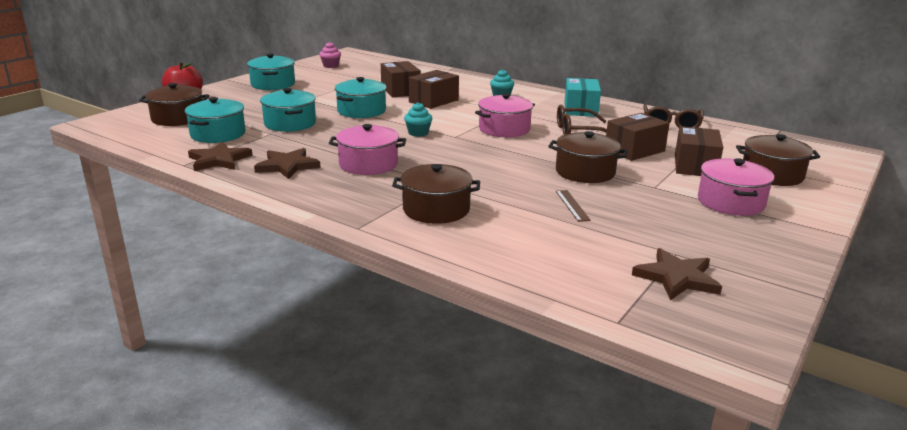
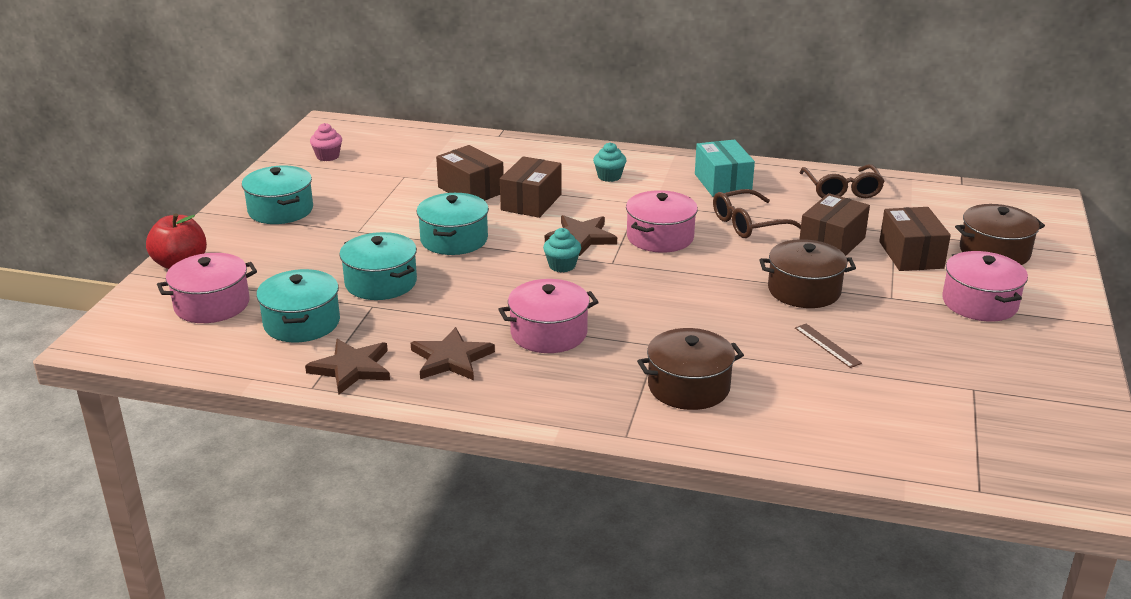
camera: 20 degrees left, 5 degrees up
brown pot [139,83,209,126] -> pink pot [157,253,257,323]
brown star [632,248,722,301] -> brown star moved to [545,215,617,256]

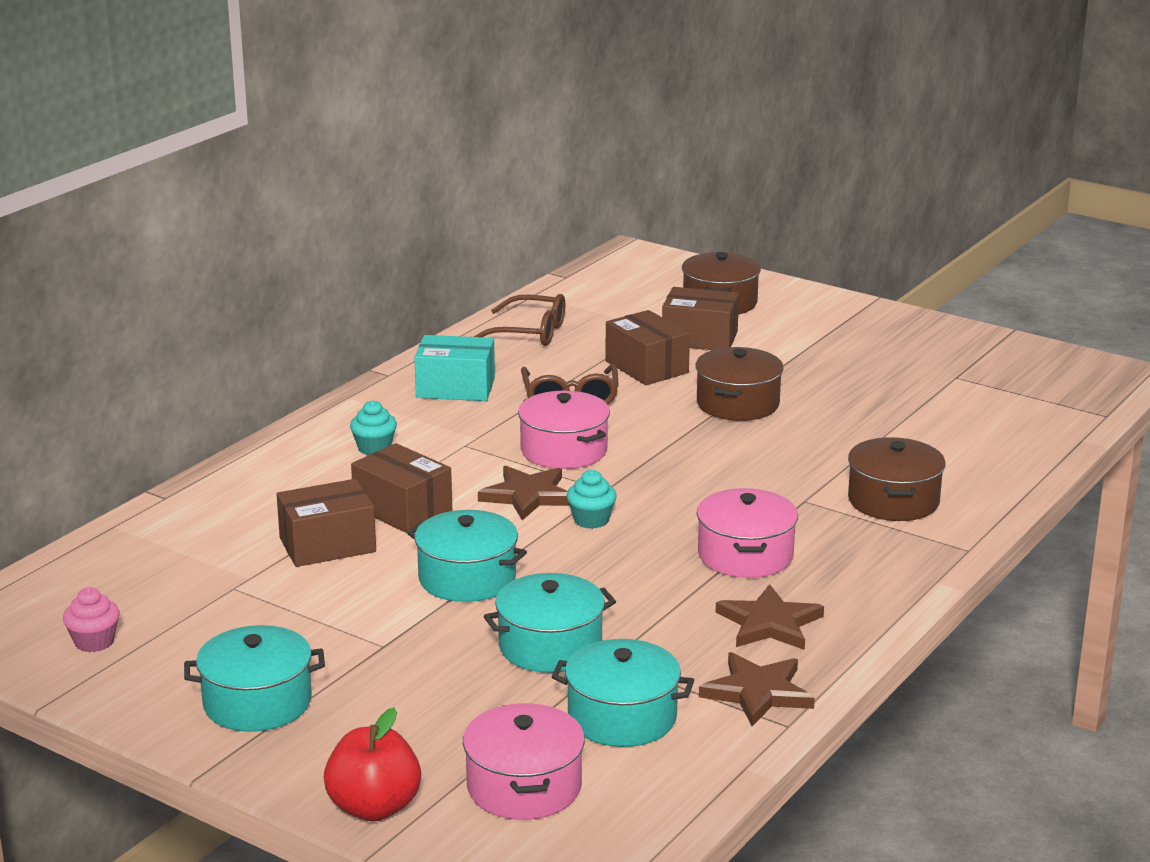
camera: 70 degrees left, 5 degrees down
brown ruler [795,324,862,368] -> none
pink pot [942,251,1028,321] -> none

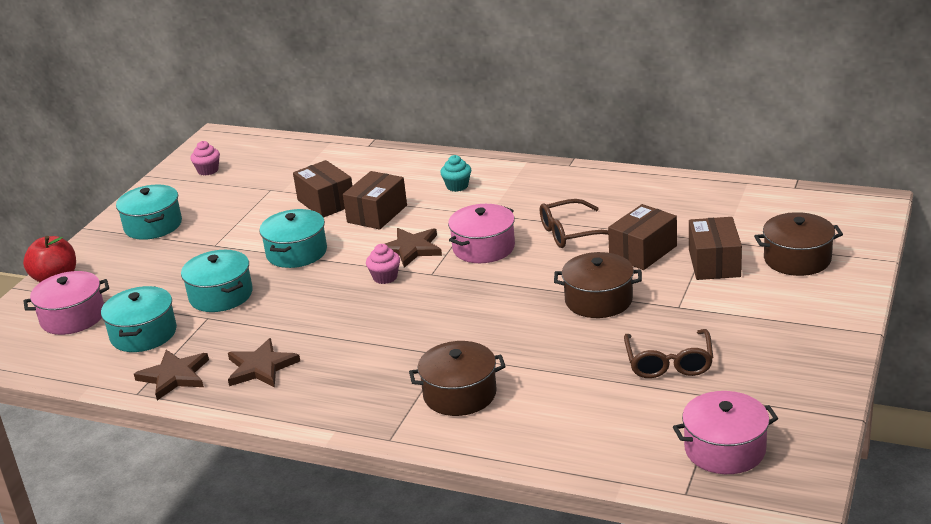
camera: 80 degrees right, 5 degrees up
turquoise box [414,335,495,401] -> none
brown glasses [474,294,566,346] -> brown glasses moved to [624,329,713,378]
turquoise cupcake [567,470,617,529] -> pink cupcake [366,244,400,284]
pink pot [697,488,798,578] -> pink pot moved to [673,391,779,474]

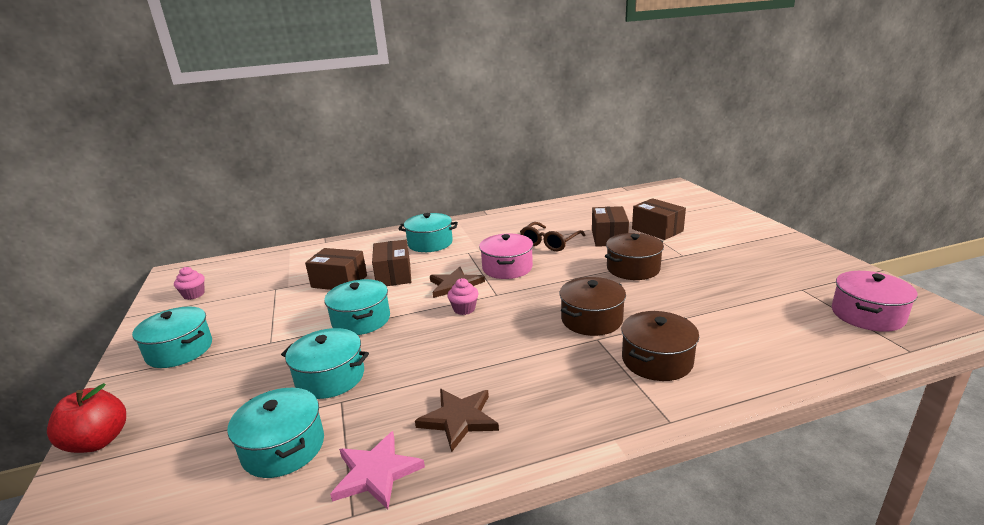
camera: 40 degrees left, 5 degrees down
pink pot [23,271,109,335] -> none
brown star [134,350,209,400] -> pink star [330,431,425,509]
turquoise cupcake [440,155,471,192] -> turquoise pot [398,213,458,252]
brown glasses [624,329,713,378] -> none
brown pot [754,212,843,276] -> brown pot moved to [560,277,626,336]

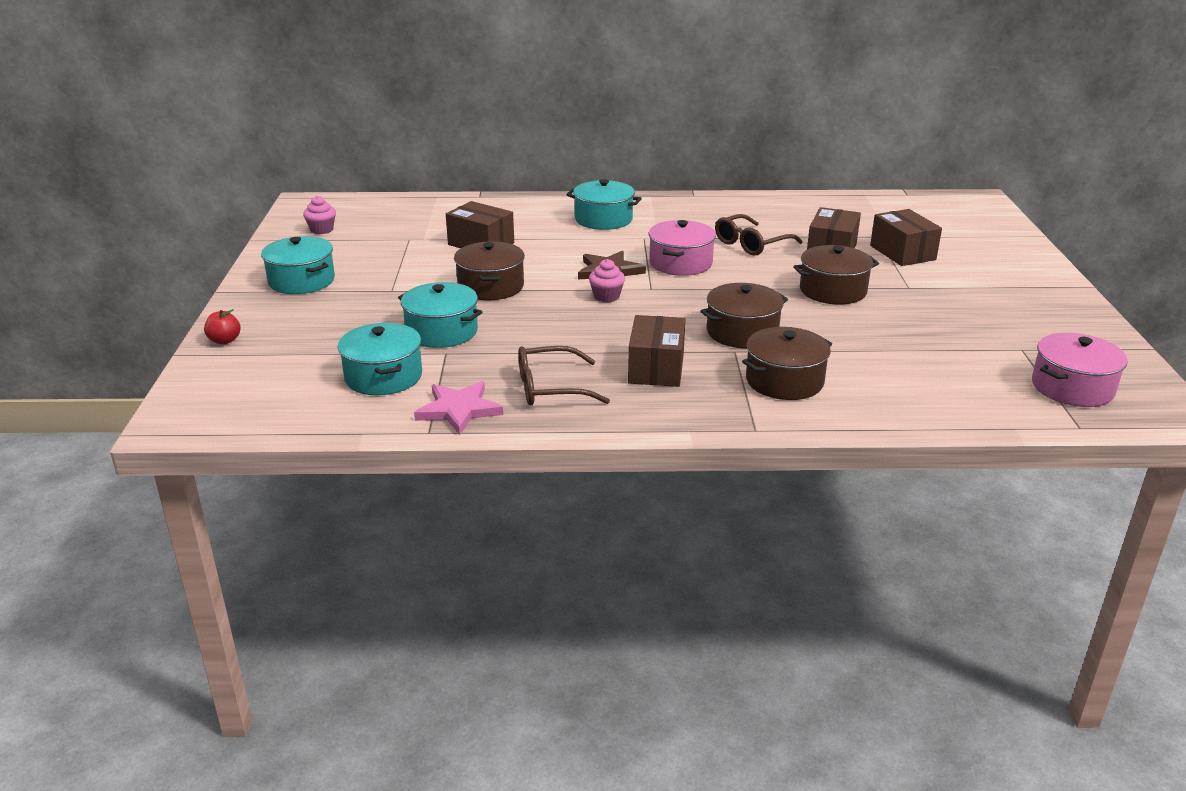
camera: 15 degrees right, 5 degrees up
red apple [47,383,126,453] -> red apple [204,309,240,344], size x0.58
turquoise pot [324,279,390,335] -> brown pot [454,241,525,300]
brown box [372,240,411,286] -> brown box moved to [628,315,685,387]
brown star [415,389,499,452] -> brown glasses [518,346,610,405]

